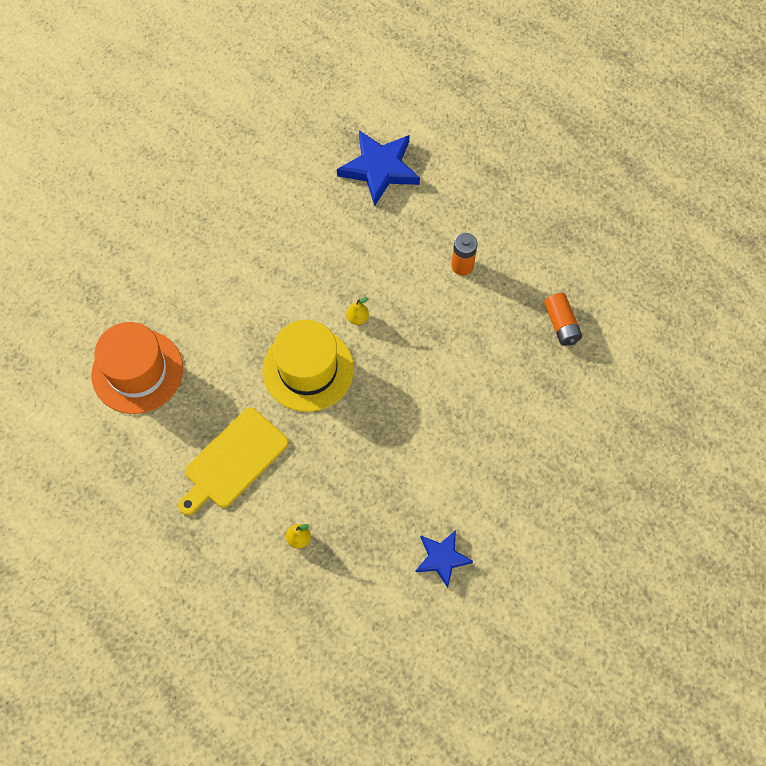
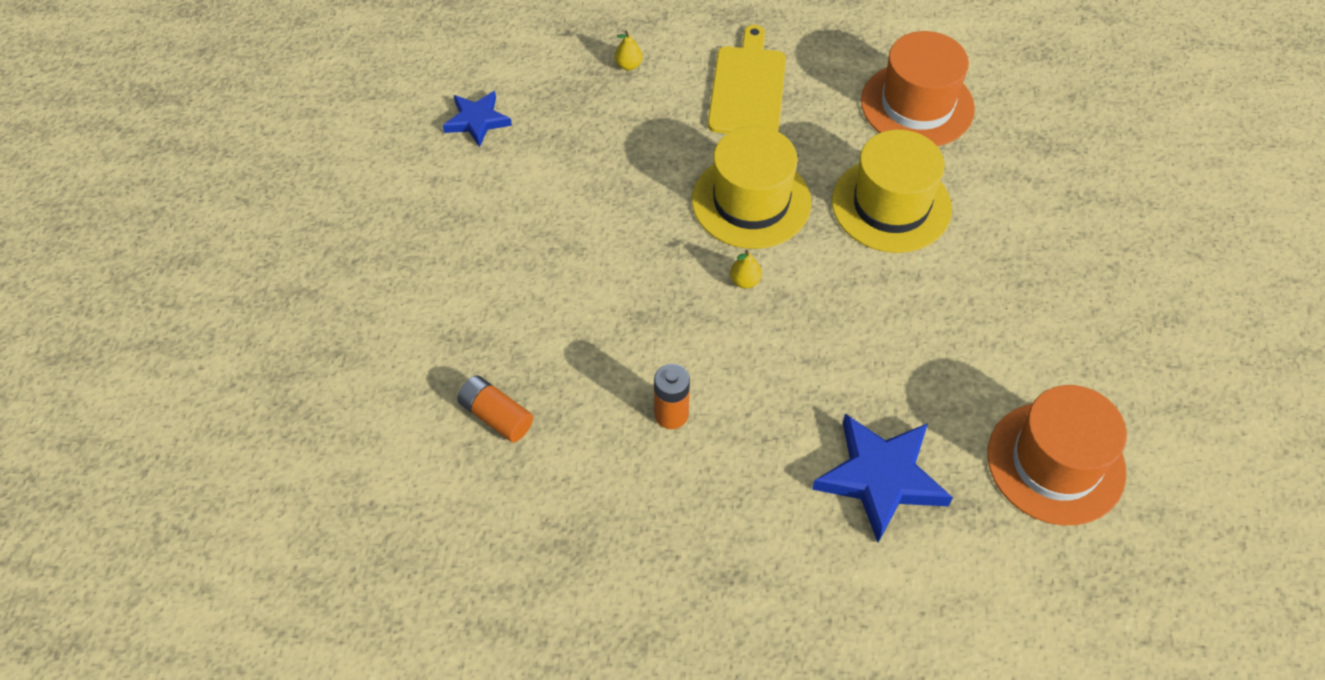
camera: 145 degrees right, 10 degrees down
none -> yellow hat [832,129,952,253]
none -> orange hat [987,385,1127,525]

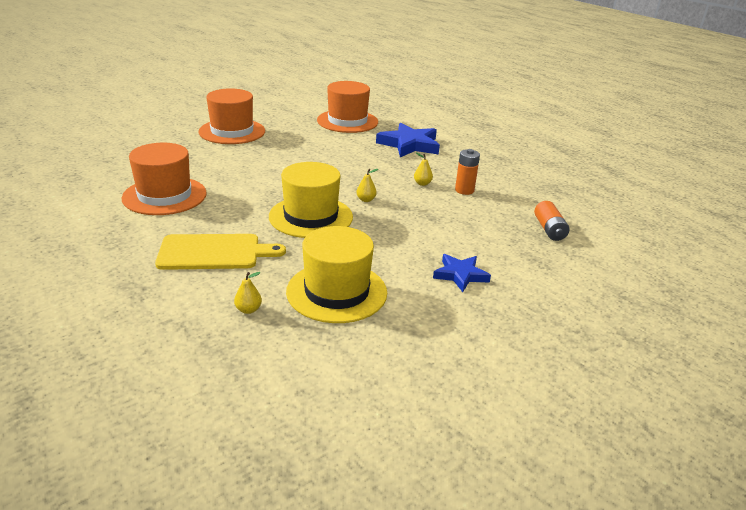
camera: 135 degrees left, 25 degrees down
blue star [443,91,512,148] -> blue star moved to [433,254,491,292]
yellow cutting board [708,25,786,134] -> yellow cutting board turned 150 degrees counterclockwise [155,234,286,270]
yellow hat [832,129,952,253] -> yellow hat moved to [286,226,387,323]
none -> orange hat [198,88,265,144]
none -> yellow pear [414,153,433,186]

